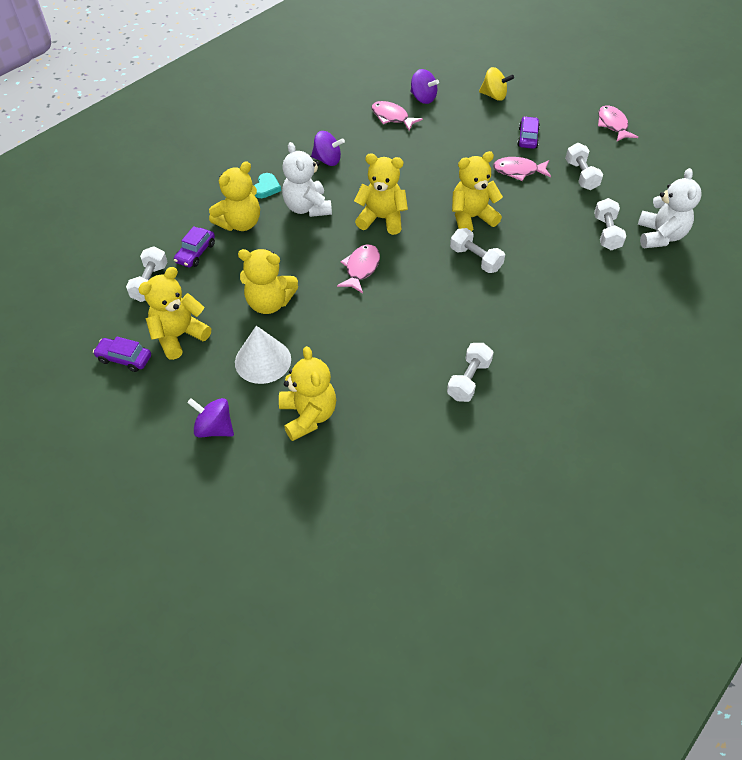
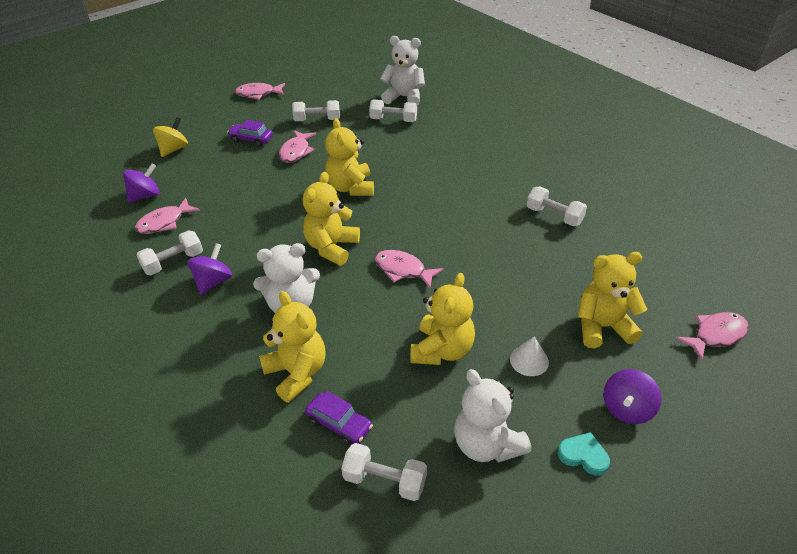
camera: 80 degrees left, 10 degrees down
purple car [93,337,151,372] -> none
yellow teddy bear [138,267,211,360] -> white teddy bear [454,369,531,463]
white cone [235,326,291,384] -> white cone [510,337,549,376], size x0.60
turquoise heart [254,173,281,198] -> turquoise heart moved to [558,432,610,476]
white dumbbell [450,228,505,273] -> white dumbbell moved to [136,230,203,275]
none -> pink fish [675,312,749,361]

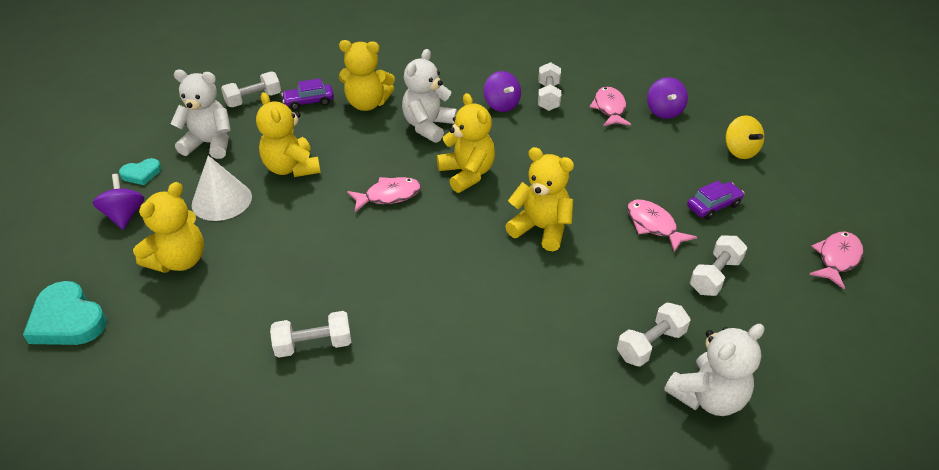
camera: 130 degrees right, 0 degrees up
white cone [510,337,549,376] -> white cone [192,155,252,221], size x1.67
pink fish [675,312,749,361] -> turquoise heart [23,281,107,345]

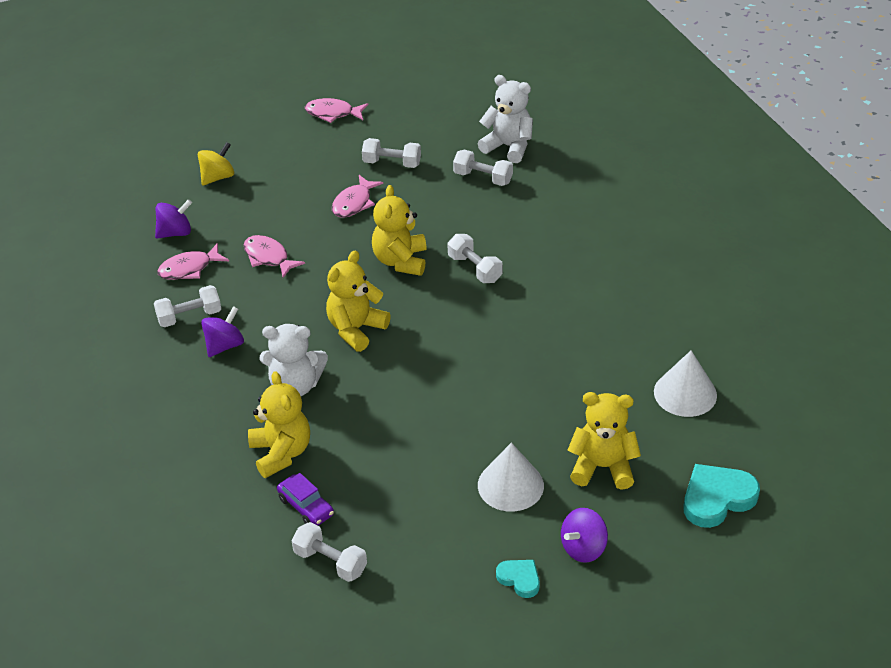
camera: 115 degrees left, 0 degrees up
turquoise heart [23,281,107,345] -> turquoise heart turned 135 degrees counterclockwise [683,464,760,528]
white teddy bear [170,70,231,159] -> none
yellow teddy bear [256,92,321,177] -> none
white dumbbell [270,311,351,358] -> white dumbbell moved to [447,234,503,283]
pink fish [347,177,421,212] -> pink fish moved to [243,235,305,278]
purple car [687,181,744,220] -> none
none -> white cone [654,351,717,417]

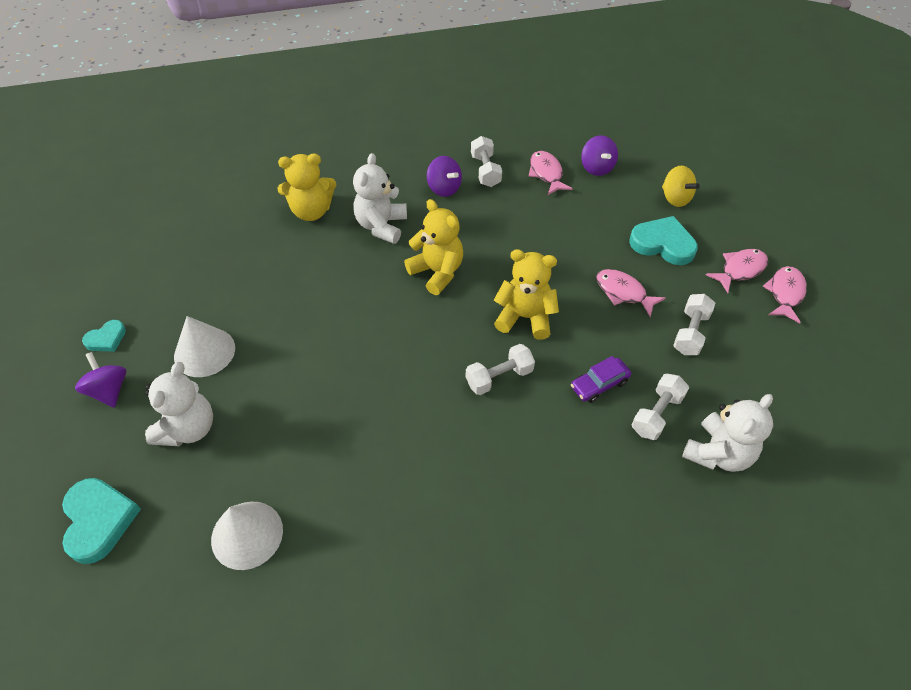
camera: 100 degrees right, 10 degrees up
pink fish [243,235,305,278] -> pink fish moved to [706,249,768,293]
purple car [277,473,334,526] -> purple car moved to [571,356,631,403]
white dumbbell [292,522,367,582] -> none
yellow teddy bear [567,392,641,490] -> white teddy bear [145,362,213,446]
none -> turquoise heart [629,216,698,265]

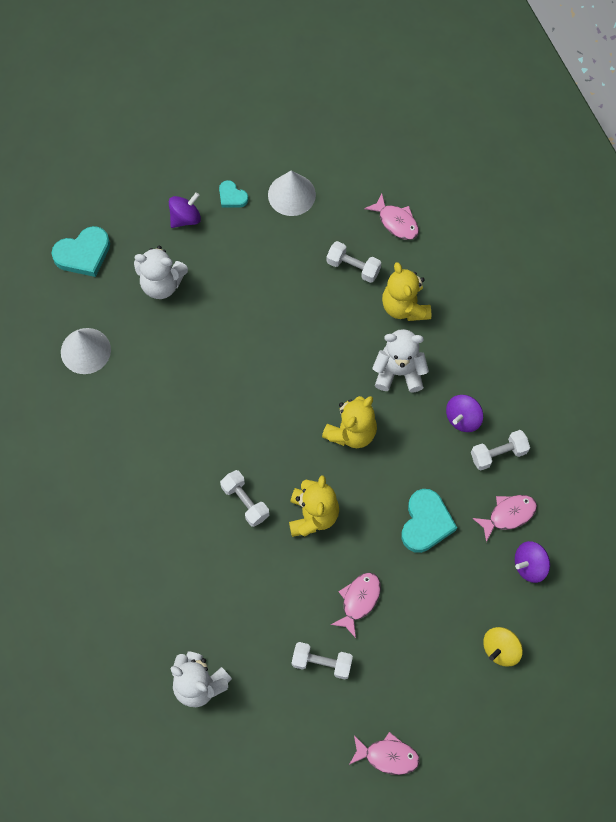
camera: 80 degrees right, 15 degrees up
white cone [174,316,235,377] -> white cone moved to [268,170,316,216]
purple car [571,356,631,403] -> none
turquoise heart [629,216,698,265] -> turquoise heart moved to [402,489,457,553]
white dumbbell [632,374,689,440] -> white dumbbell moved to [327,241,381,283]
pink fish [706,249,768,293] -> pink fish moved to [364,193,419,240]

